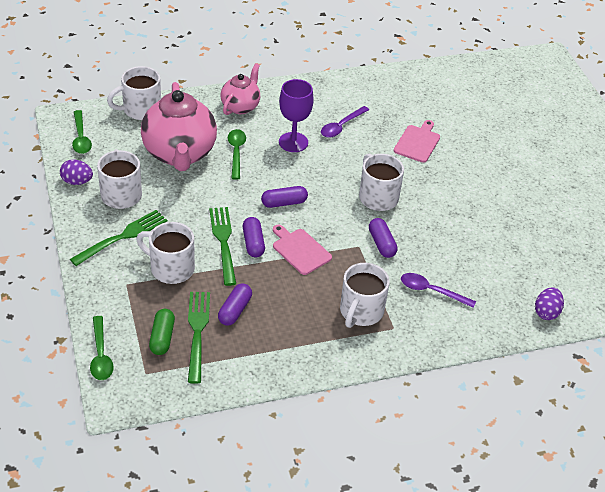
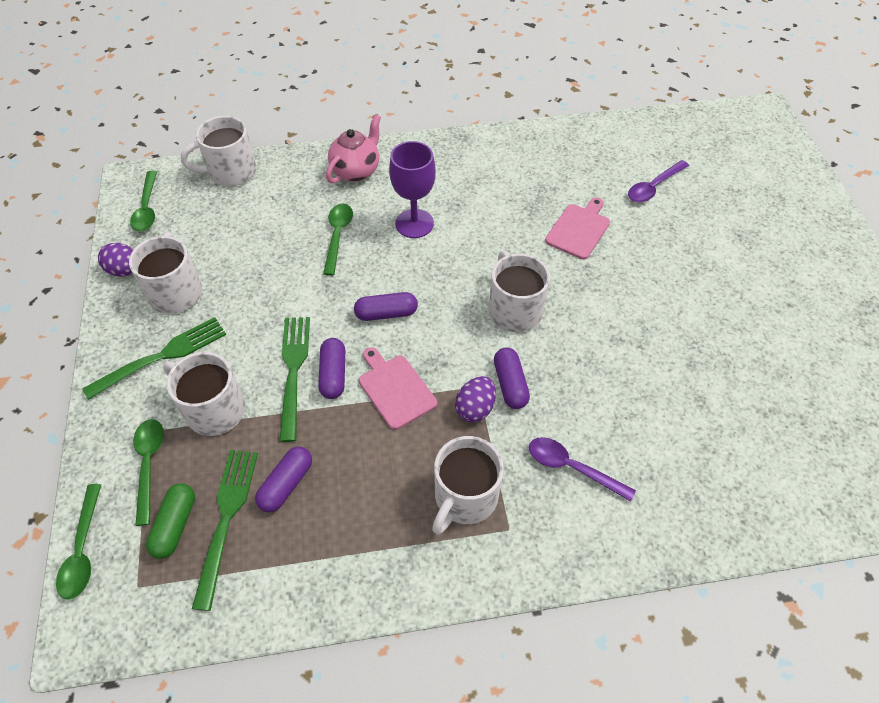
camera: 10 degrees right, 10 degrees up
pink teapot [141,82,217,171] -> none
purple spoon [321,106,369,138] -> purple spoon moved to [628,160,689,202]
purple egg [535,287,564,320] -> purple egg moved to [455,376,496,422]
none -> green spoon [133,419,164,526]

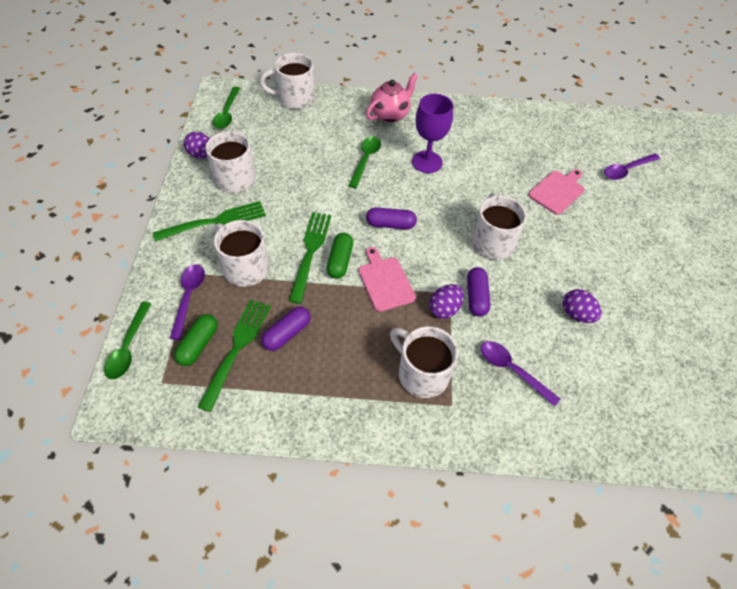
camera: 10 degrees right, 0 degrees up
green spoon [133,419,164,526] -> purple spoon [170,264,205,340]
purple capsule [318,338,345,399] -> green capsule [327,233,353,279]
white mug [432,436,504,535] -> white mug turned 90 degrees clockwise [390,326,458,398]
none -> purple egg [563,289,602,323]

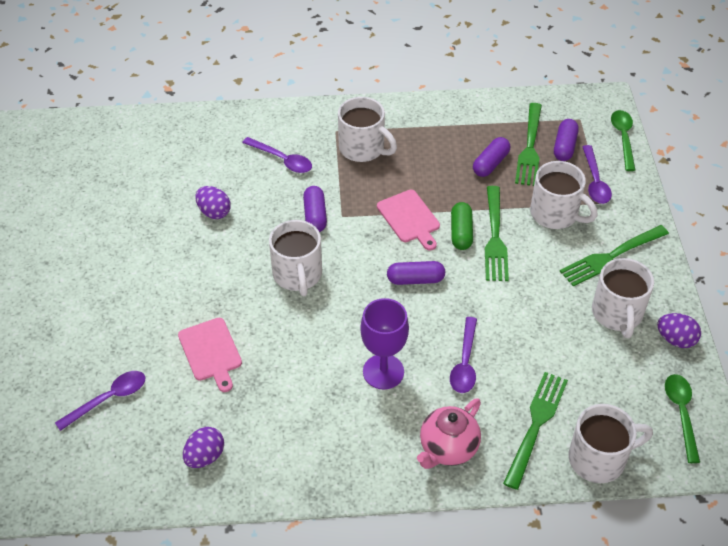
camera: 175 degrees right, 5 degrees down
green capsule [174,314,218,366] -> purple capsule [554,119,579,161]
green spoon [348,136,381,188] -> purple spoon [450,317,477,393]
purple egg [429,284,464,319] -> purple egg moved to [183,427,224,468]
pink cutting board [528,169,585,215] -> pink cutting board turned 60 degrees counterclockwise [178,318,242,392]
none -> green fork [503,372,568,490]

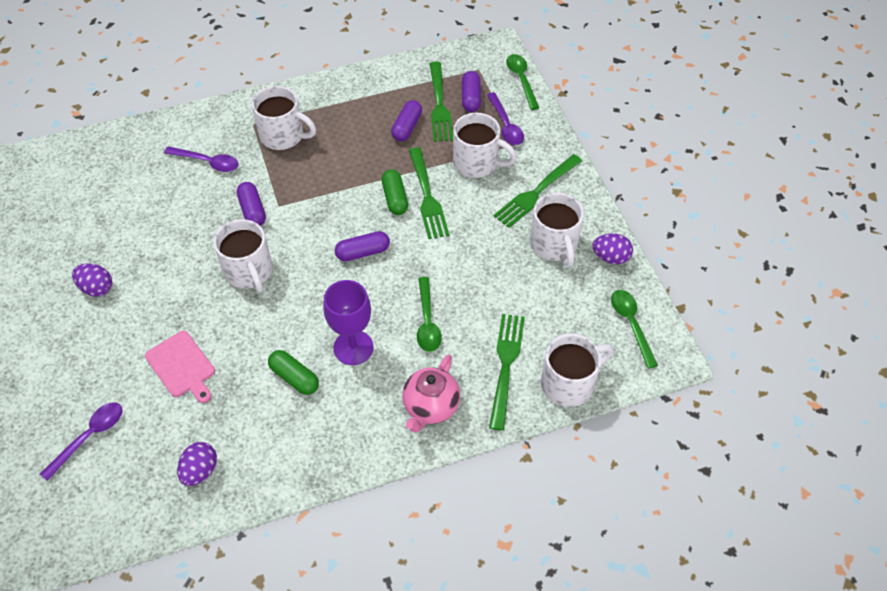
camera: 15 degrees left, 5 degrees up
purple egg [195,186,231,219] -> purple egg moved to [72,264,112,297]
pink cutting board [377,190,440,251] -> none
purple spoon [450,317,477,393] -> green spoon [417,277,442,352]
none -> green capsule [268,350,319,395]

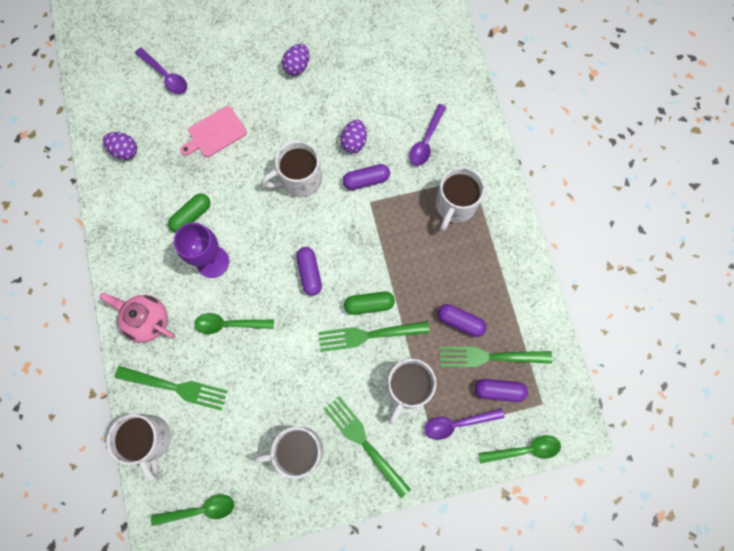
camera: 95 degrees right, 20 degrees up
purple egg [592,233,633,264] -> purple egg moved to [340,119,367,153]

